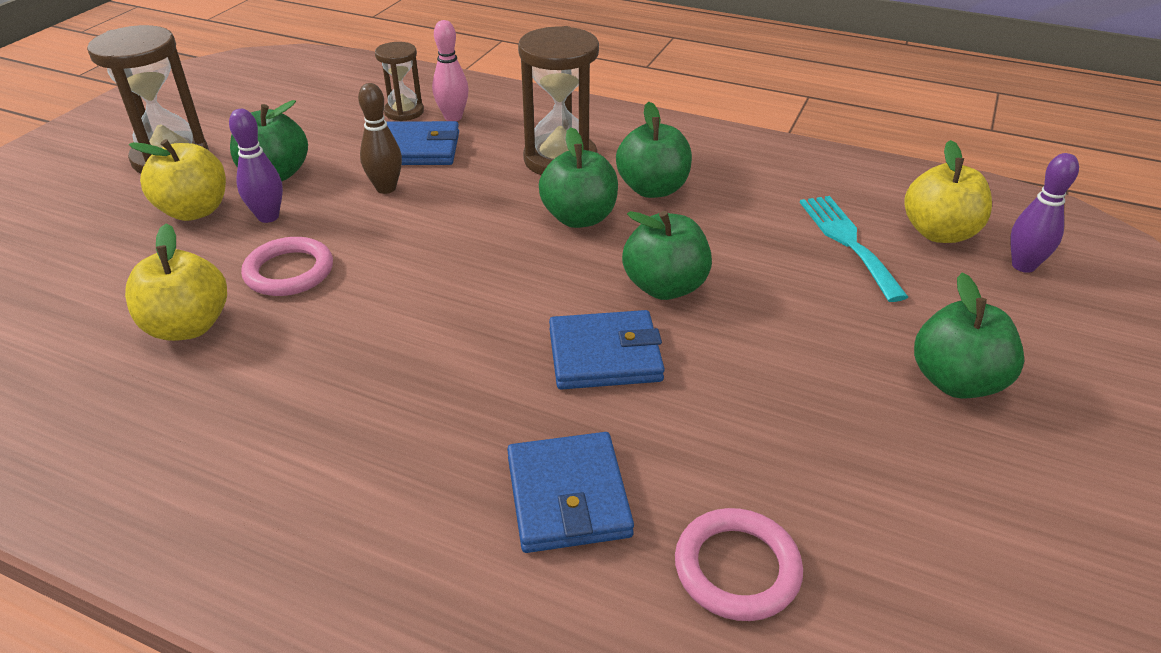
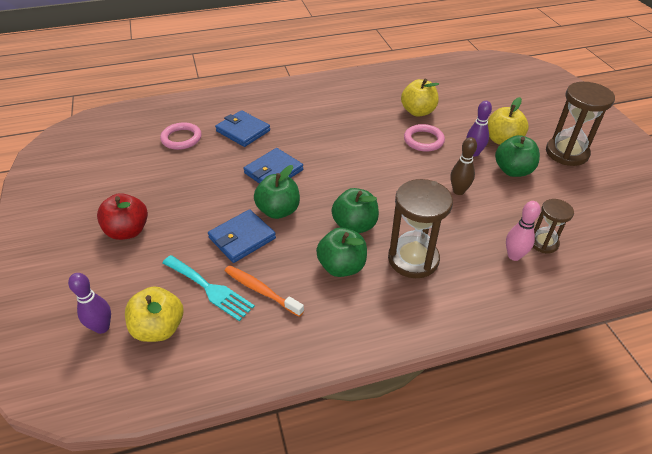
camera: 140 degrees right, 5 degrees up
blue wallet [387,121,459,165] -> blue wallet moved to [208,209,276,263]
green apple [914,273,1024,398] -> red apple [97,193,148,240]
none -> orange toothbrush [225,265,304,317]

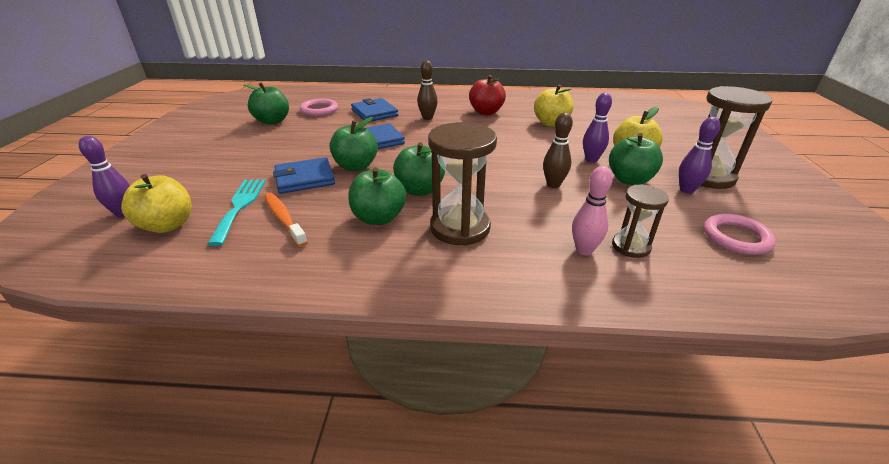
camera: 20 degrees right, 10 degrees down
red apple [97,193,148,240] -> red apple moved to [469,75,506,115]
turquoise fork [162,255,255,321] -> turquoise fork turned 150 degrees counterclockwise [207,179,266,246]
pink ring [404,124,445,152] -> pink ring moved to [704,214,776,255]
none -> green apple [244,82,289,125]
none -> brown bowling pin [417,60,438,120]
none -> purple bowling pin [679,117,721,194]

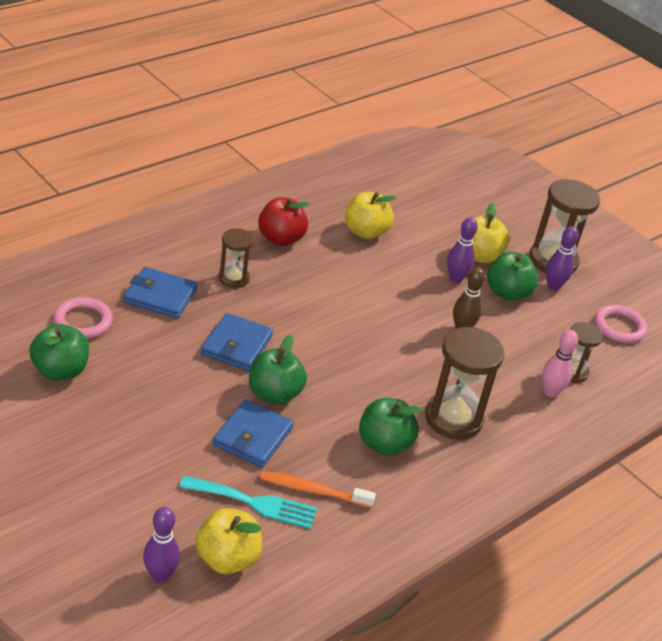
camera: 50 degrees left, 5 degrees up
turquoise fork [207,179,266,246] -> turquoise fork turned 150 degrees clockwise [179,476,317,529]
green apple [393,142,445,196] -> none
brown bowling pin [417,60,438,120] -> brown hourglass [218,228,254,288]

